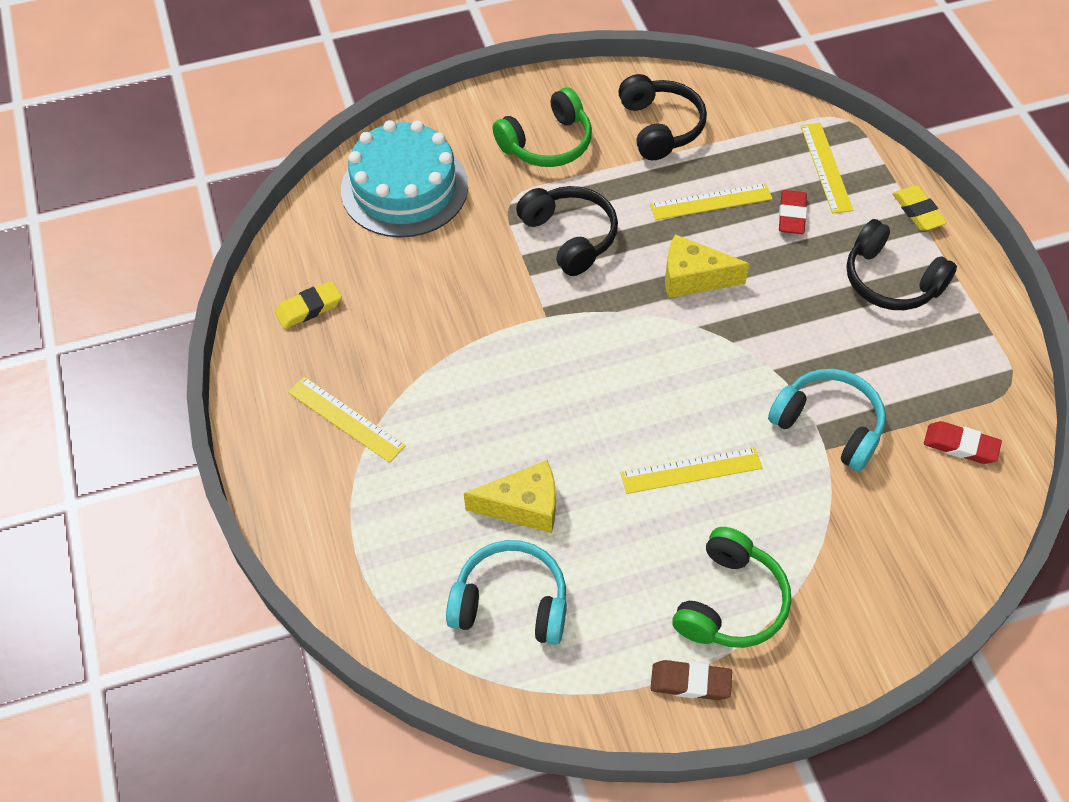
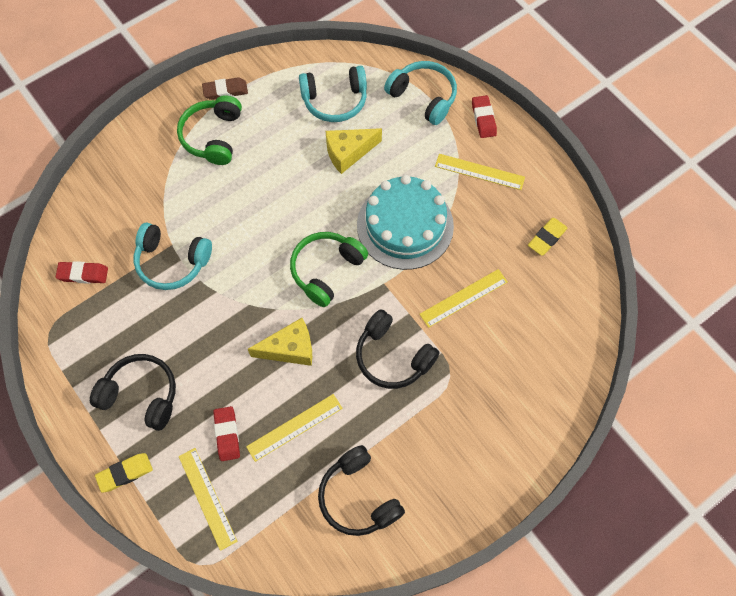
camera: 160 degrees right, 10 degrees up
turquoise cake [341,120,468,238] -> turquoise cake moved to [357,175,454,270]
green headphones [493,87,592,167] -> green headphones moved to [290,232,368,307]
yellow ruler [620,447,762,494] -> yellow ruler moved to [419,269,508,328]
yellow eraser [893,185,947,231] -> yellow eraser turned 75 degrees counterclockwise [95,453,153,493]
none -> turquoise headphones [384,61,457,125]
none -> red eraser [472,95,497,138]

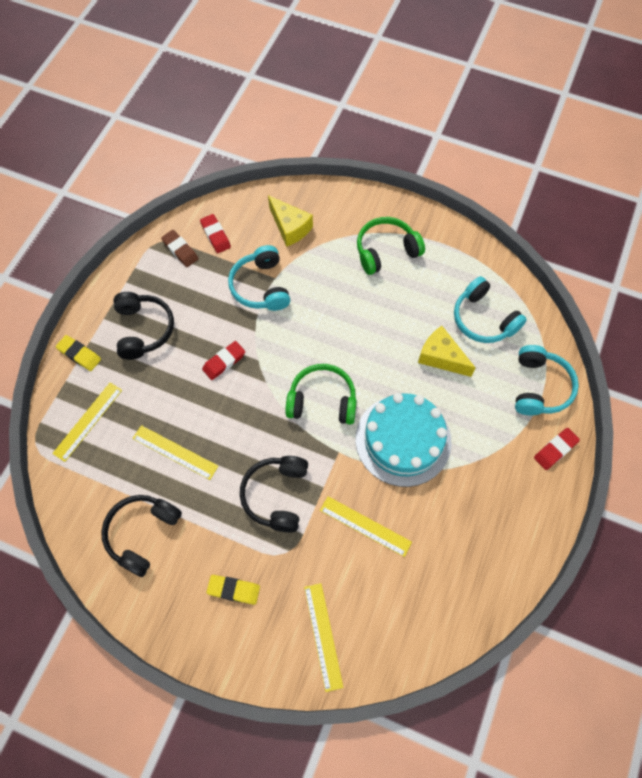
camera: 60 degrees right, 0 degrees up
brown eraser [202,78,248,100] -> brown eraser moved to [161,230,199,267]
red eraser [213,406,240,461] -> red eraser moved to [202,341,245,380]
yellow cheese [248,318,312,366] -> yellow cheese moved to [268,195,313,247]
yellow ruler [435,154,525,190] -> yellow ruler moved to [304,583,343,692]
yellow eraser [528,218,568,256] -> yellow eraser moved to [207,575,260,605]

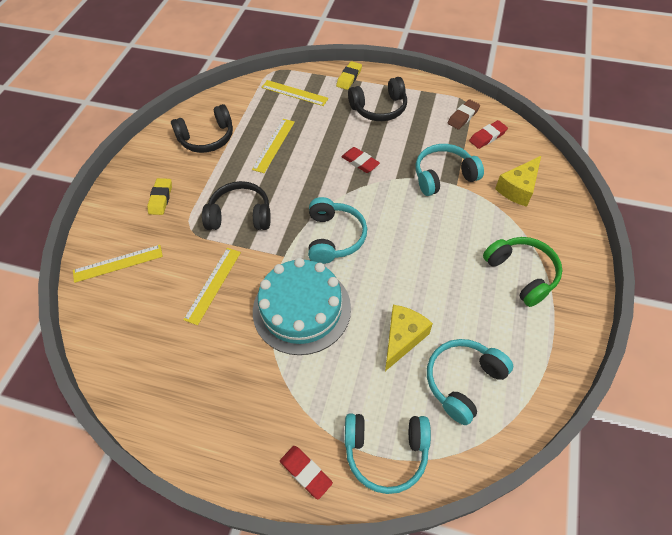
camera: 85 degrees right, 10 degrees down
black headphones [101,495,182,577] -> black headphones turned 135 degrees clockwise [171,104,233,153]
green headphones [285,364,357,425] -> turquoise headphones [308,197,367,264]

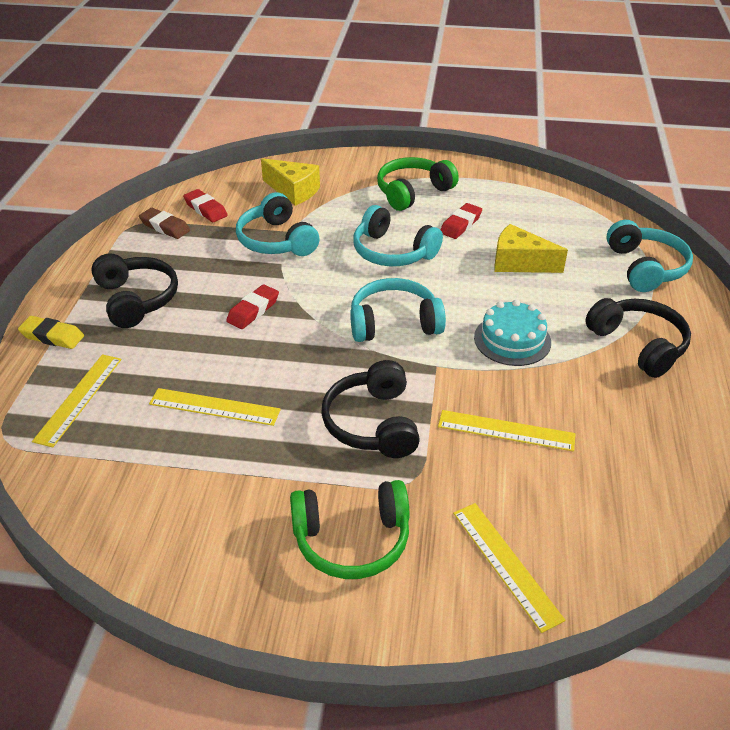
camera: 100 degrees left, 15 degrees down
yellow eraser [147,178,172,215] -> green headphones [290,480,409,579]
black headphones [171,104,233,153] -> black headphones moved to [585,298,691,378]
turquoise cake [253,258,351,355] -> turquoise cake [474,300,551,366], size x0.60
red eraser [280,446,333,500] -> red eraser moved to [441,203,482,239]
turquoise headphones [427,339,513,425] -> turquoise headphones moved to [353,205,443,266]

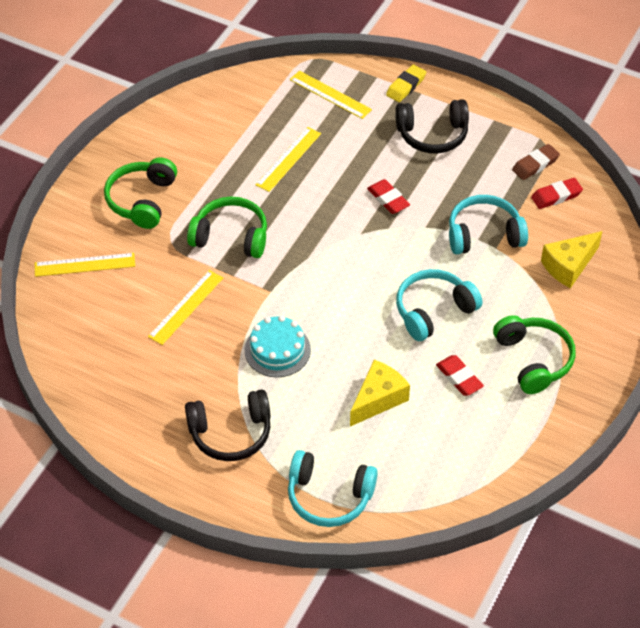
camera: 110 degrees right, 10 degrees up
black headphones [321,360,420,458] -> green headphones [187,197,267,258]
turquoise headphones [350,278,446,342] -> none

